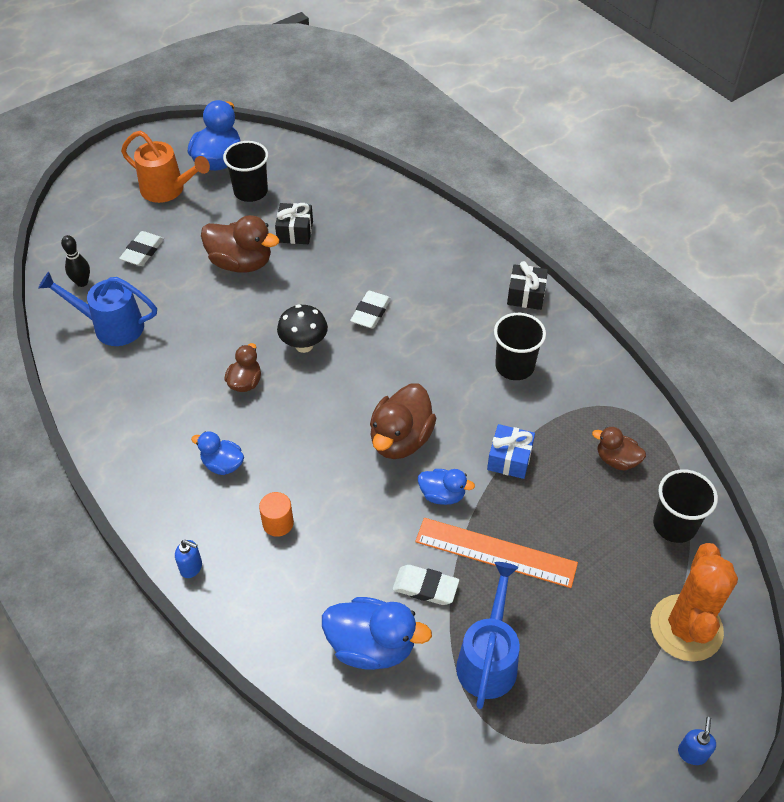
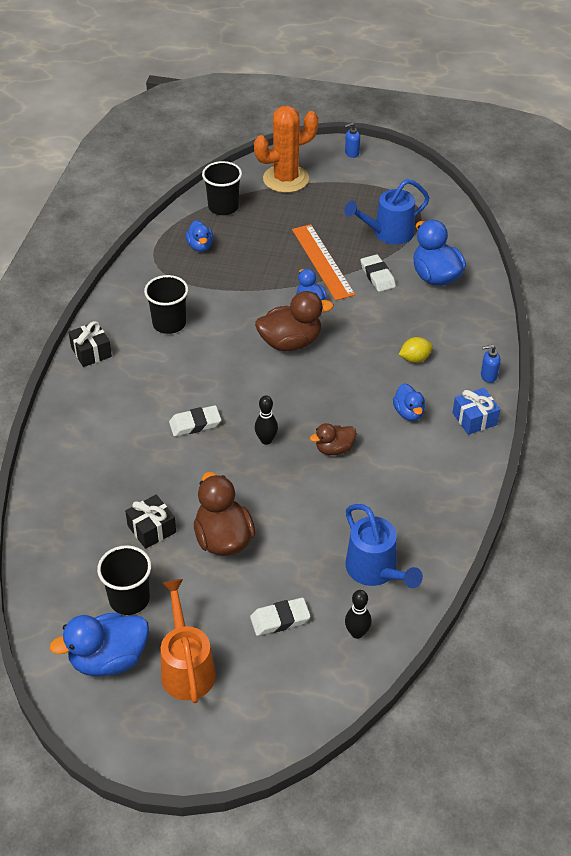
camera: 130 degrees left, 5 degrees down
blue soap dispenser [175,540,202,578] -> blue soap dispenser turned 75 degrees counterclockwise [481,345,500,383]
orange cylinder [259,492,294,537] -> yellow lemon [399,337,433,363]
black mushroom [277,304,328,353] -> black bowling pin [255,395,278,445]
blue gift [487,424,535,479] -> blue gift moved to [452,388,500,435]
brown duck [592,427,646,471] -> blue duck [186,220,213,252]

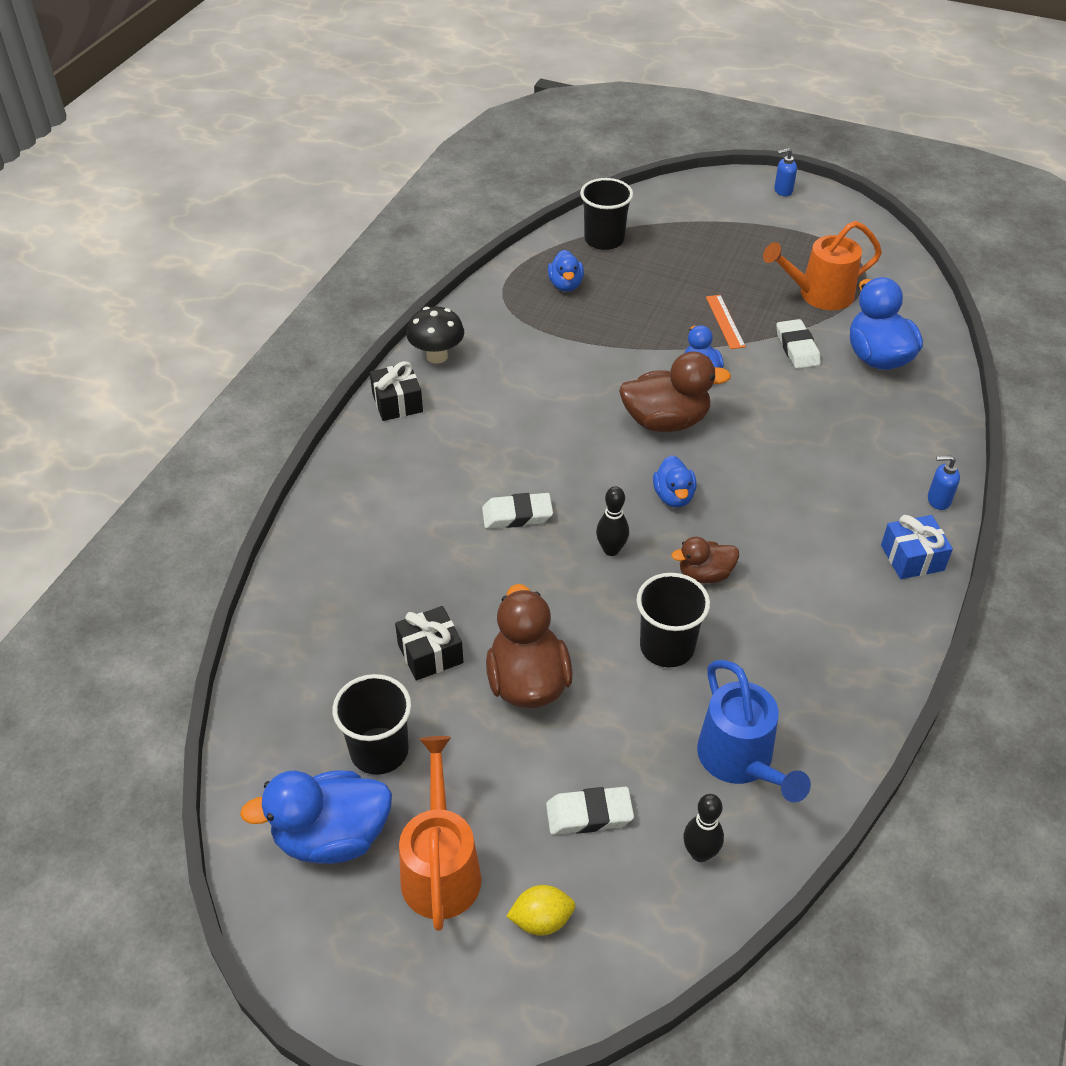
camera: 10 degrees right, 0 degrees up
black cup [144,275,188,334] -> black cup moved to [637,573,710,667]
orange cactus [254,106,318,193] -> none
orange ruler [292,224,355,301] -> orange ruler [706,295,746,349], size x0.54
blue watering can [344,179,429,245] -> orange watering can [763,221,882,310]
blue duck [393,383,425,421] -> blue duck moved to [653,455,697,508]
yellow lemon [399,337,433,363] -> yellow lemon moved to [506,885,575,936]
none -> black mushroom [406,306,464,364]

